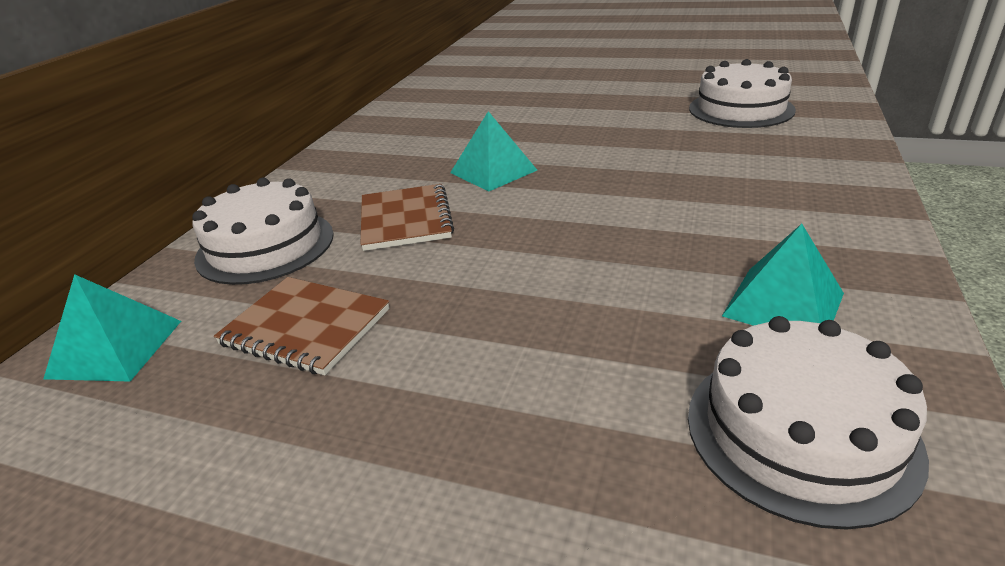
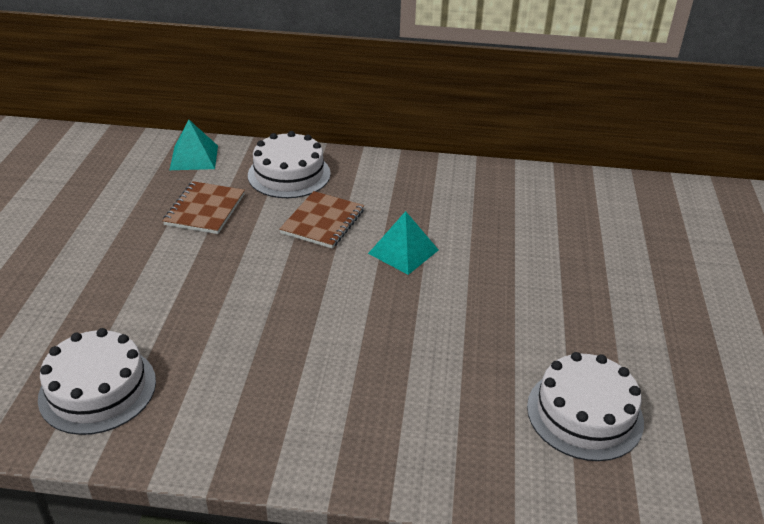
camera: 75 degrees right, 5 degrees up
brown notebook [361,184,454,251] -> brown notebook turned 45 degrees counterclockwise [279,191,364,249]
turquoise pyramid [722,224,844,326] -> none

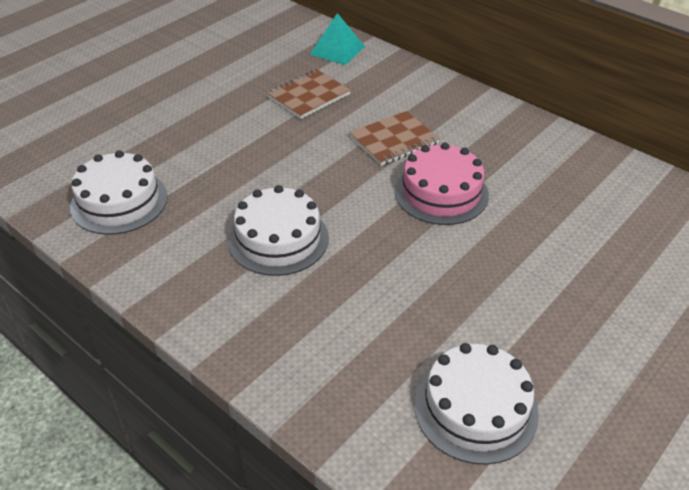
camera: 35 degrees right, 5 degrees up
white cake [248,131,331,198] -> white cake moved to [228,185,329,276]
turquoise pyramid [368,211,439,275] -> pink cake [394,142,489,225]

